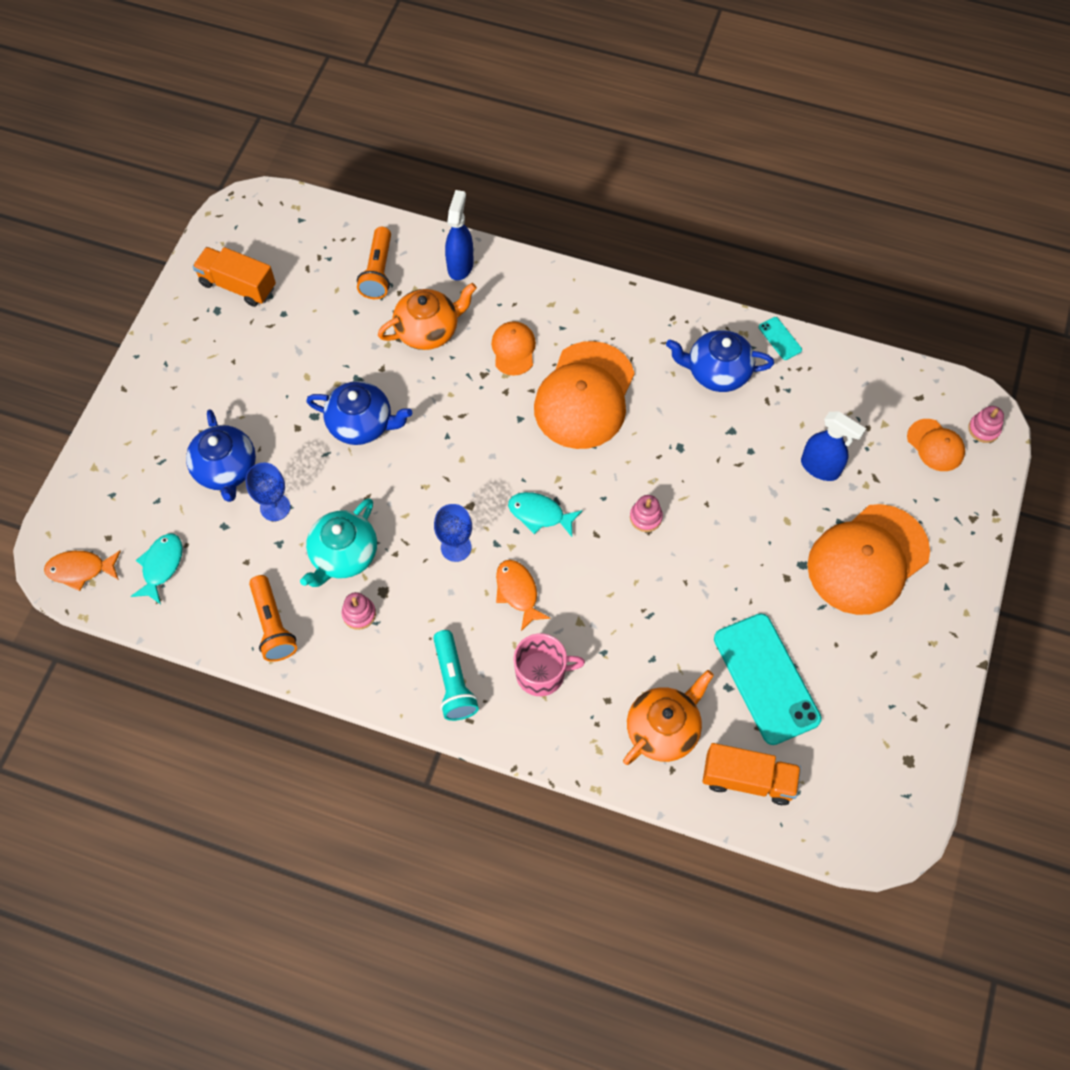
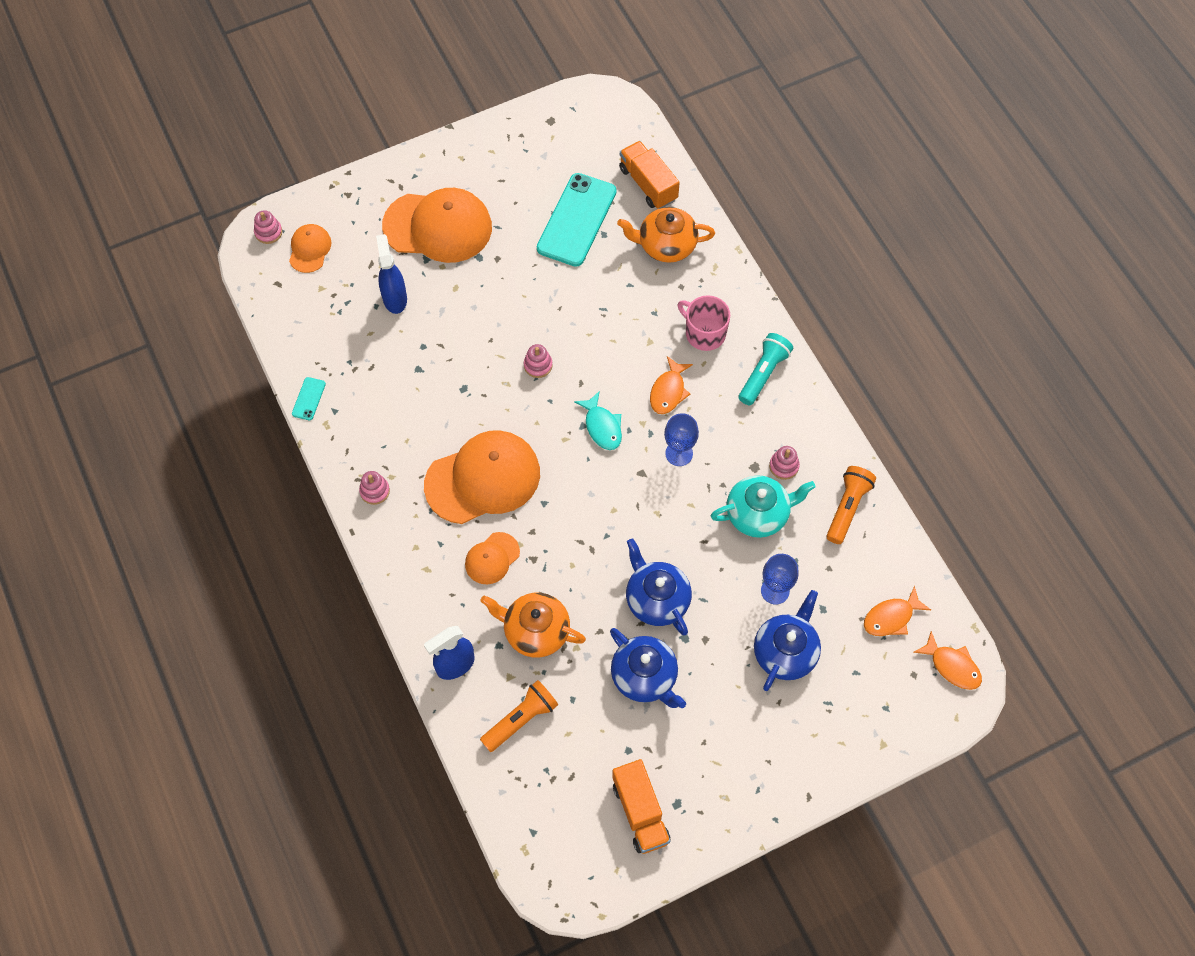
camera: 135 degrees left, 0 degrees up
turquoise fish [131,534,183,604] -> orange fish [864,586,931,636]
blue teapot [666,330,774,392] -> blue teapot moved to [610,628,686,708]
none -> pink stacking toy [359,471,390,505]

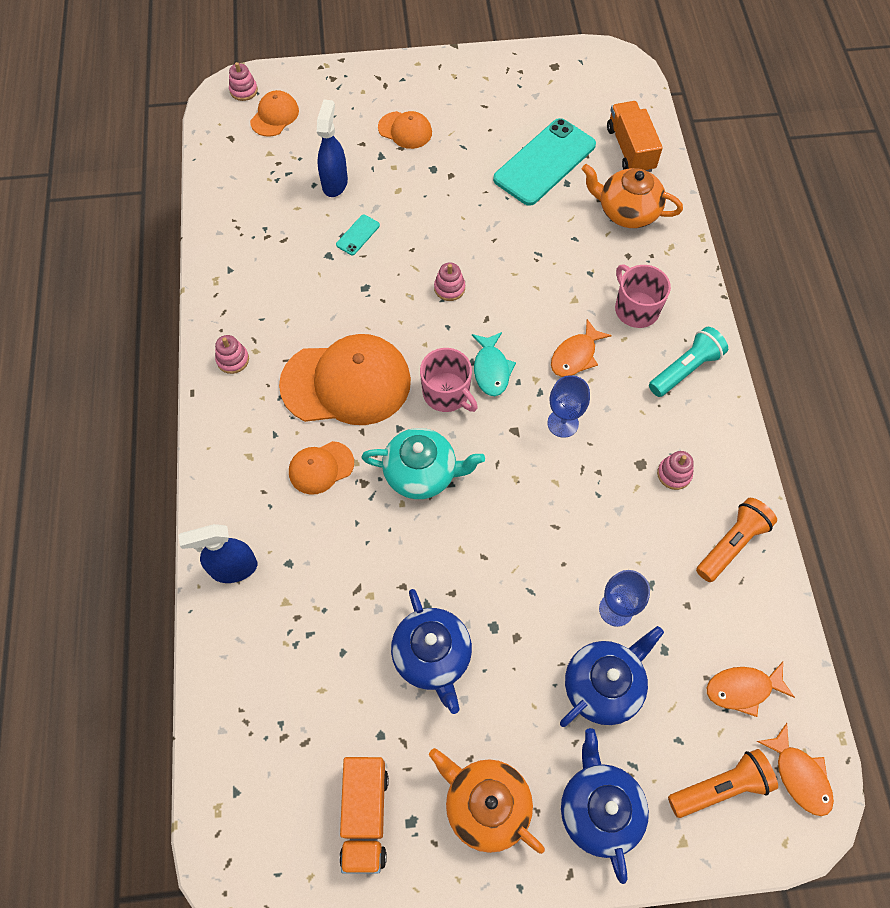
camera: 20 degrees right, 0 degrees up
turquoise phone [292,377,326,420] -> turquoise phone moved to [336,215,380,255]
orange cap [382,188,492,263] -> orange cap [378,111,432,149], size x0.49
orange flashlight [480,680,558,752] -> orange flashlight moved to [668,749,778,818]
orange teapot [481,593,586,658] -> orange teapot moved to [429,748,545,854]
blue teapot [626,539,692,636] -> blue teapot moved to [561,728,649,884]
turquoise teapot [711,475,816,538] -> turquoise teapot moved to [361,428,485,499]
none -> pink mug [420,348,478,412]

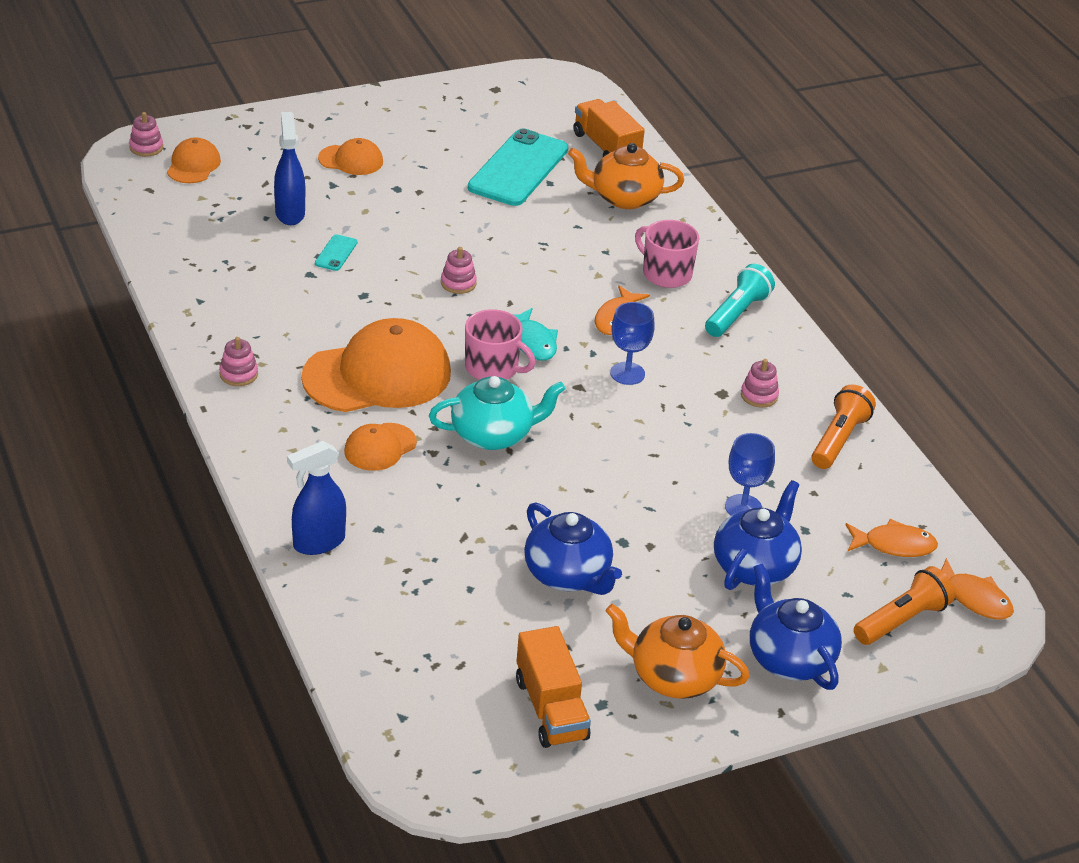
camera: 20 degrees left, 25 degrees down
orange fish [707,662,795,717] -> orange fish turned 150 degrees counterclockwise [846,519,938,557]

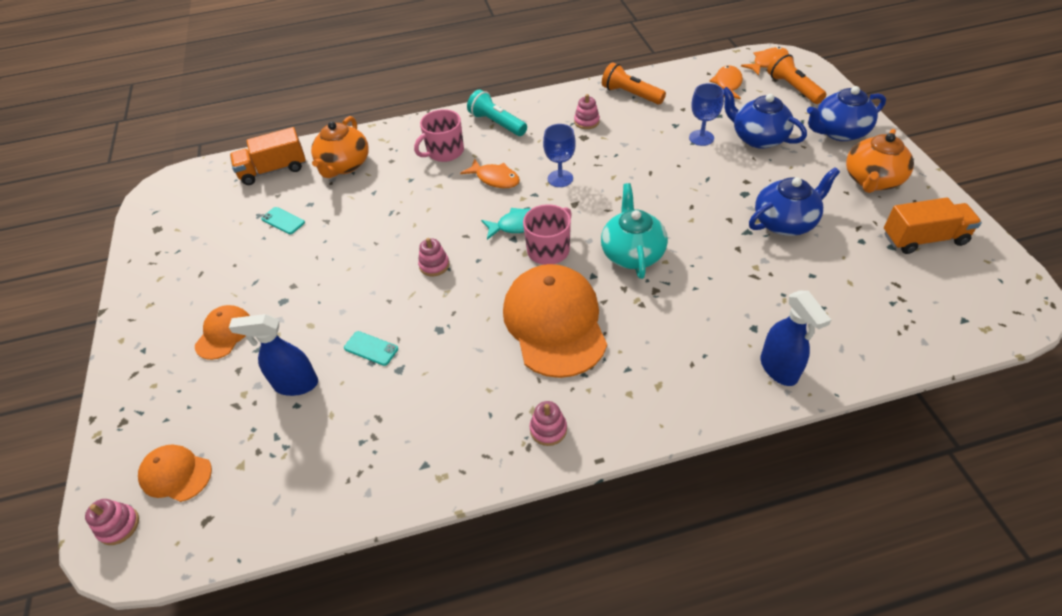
camera: 75 degrees left, 10 degrees up
orange cap [344,423,417,471] -> none
turquoise phone [468,129,568,206] -> turquoise phone [261,207,305,234], size x0.42

